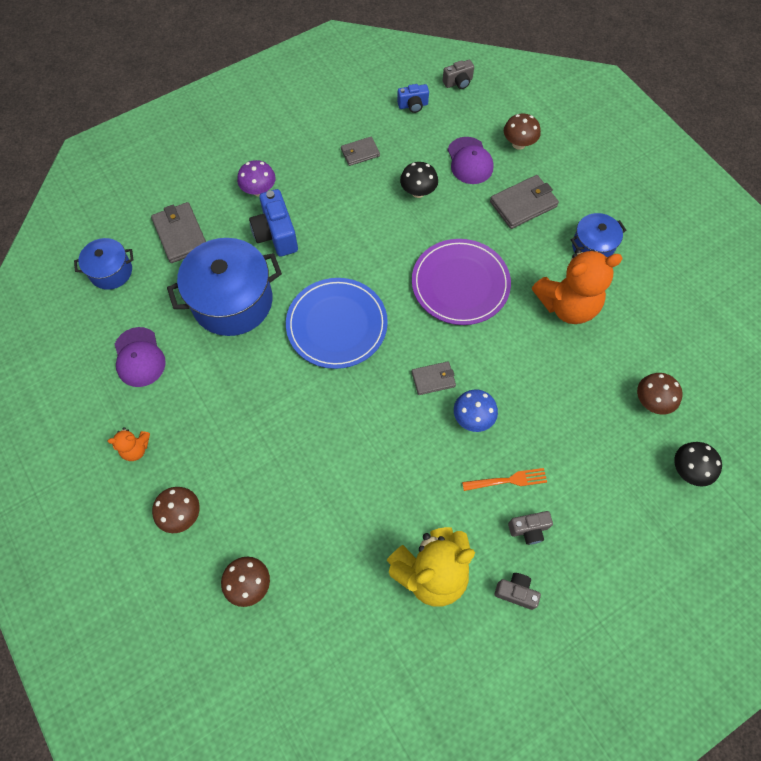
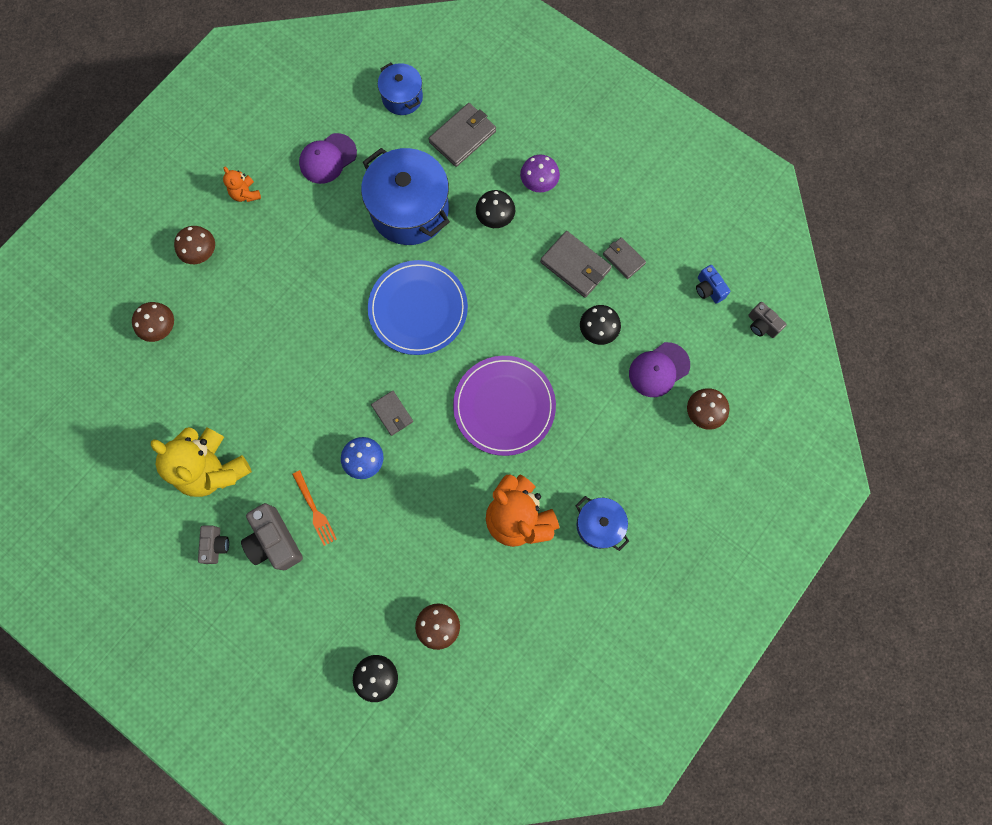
camera: 70 degrees right, 10 degrees up
blue camera [249,189,298,256] -> black mushroom [476,190,515,228]
grey wallet [490,175,559,229] -> grey wallet moved to [540,231,612,298]
grey camera [508,511,553,545] -> grey camera [241,503,303,570], size x1.72

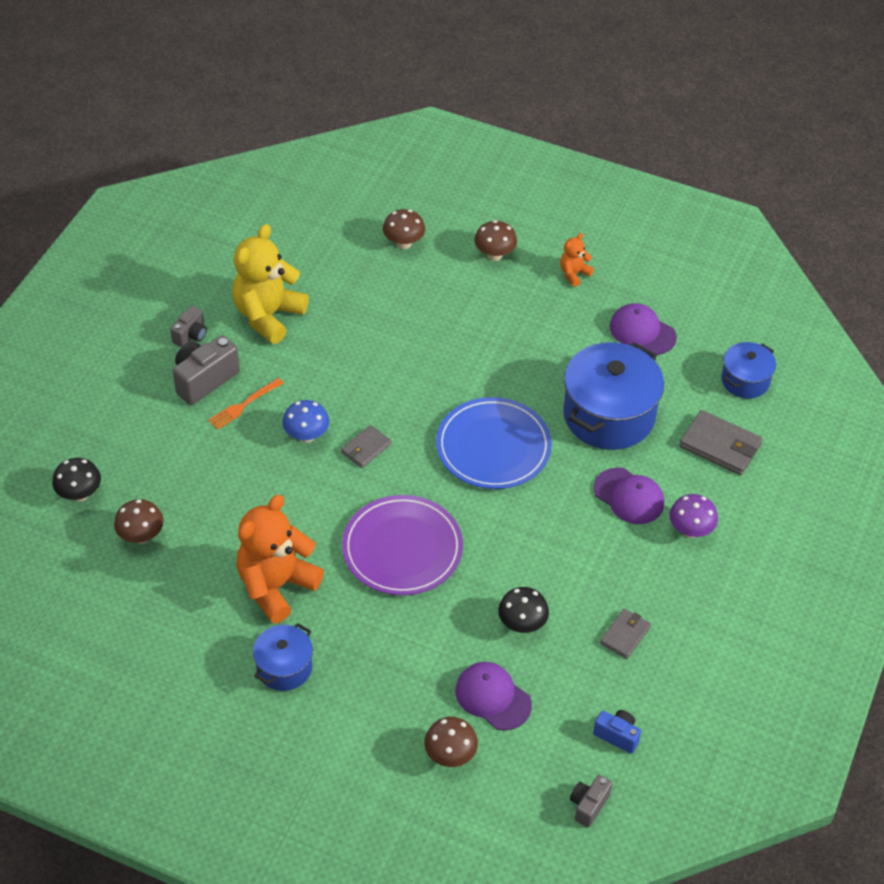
camera: 75 degrees right, 25 degrees down
grey camera [198,525,229,564] -> grey camera turned 45 degrees counterclockwise [170,306,207,347]
black mushroom [476,190,515,228] -> purple cap [594,467,664,524]
grey wallet [540,231,612,298] -> none
blue camera [696,265,730,304] -> blue camera turned 75 degrees clockwise [593,710,641,754]

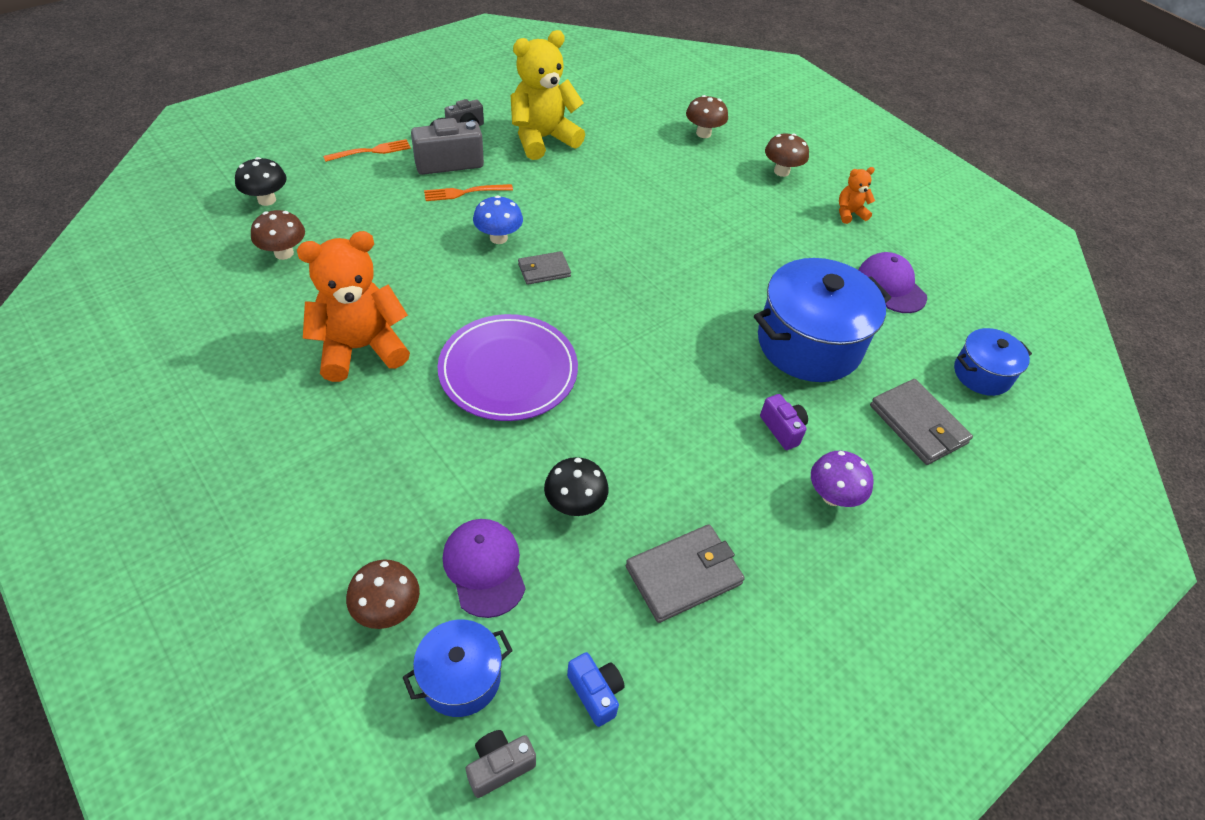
camera: 25 degrees right, 0 degrees up
blue pot [253,623,313,691] -> blue pot moved to [402,619,513,717]
blue plate [436,397,552,489] -> none
purple cap [594,467,664,524] -> purple camera [760,394,808,450]
grey wallet [600,609,651,659] -> grey wallet [626,524,745,623], size x1.62
none -> orange fork [323,139,411,162]

